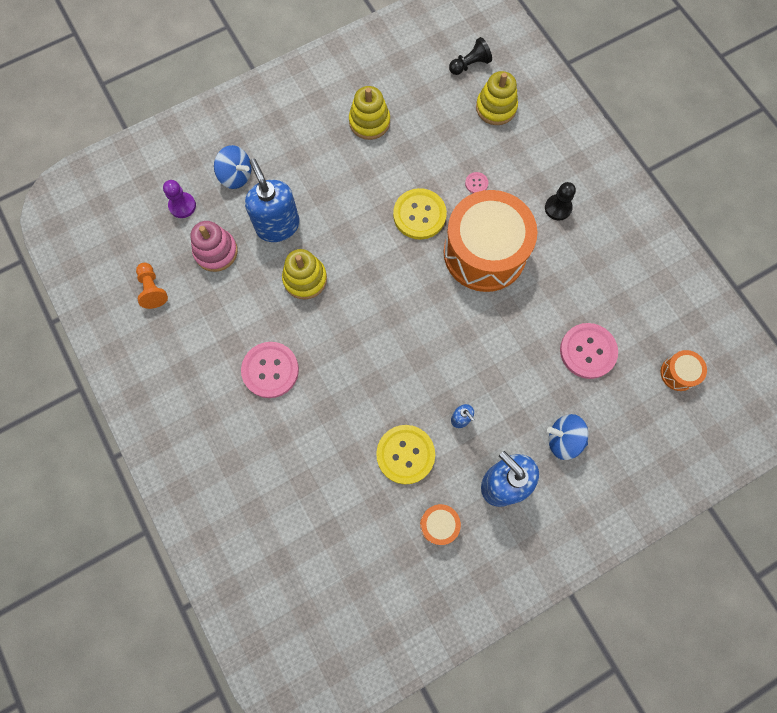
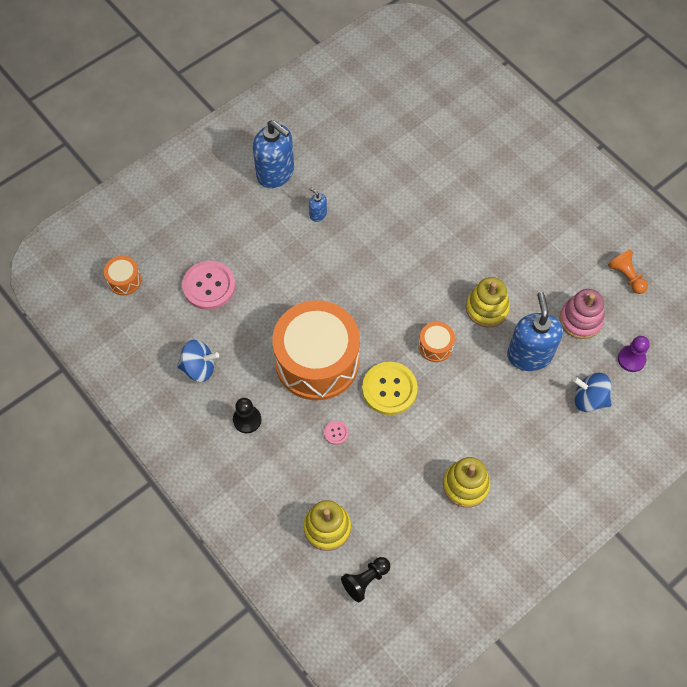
camera: 170 degrees right, 10 degrees down
pink button [241,342,299,398] -> none
blue soap dispenser [245,158,300,242] -> blue soap dispenser turned 150 degrees counterclockwise [507,292,563,371]
yellow button [376,425,435,484] -> none
orange drum [420,504,461,545] -> orange drum moved to [418,322,455,362]
blue spinning top [547,414,588,460] -> blue spinning top moved to [177,339,219,382]

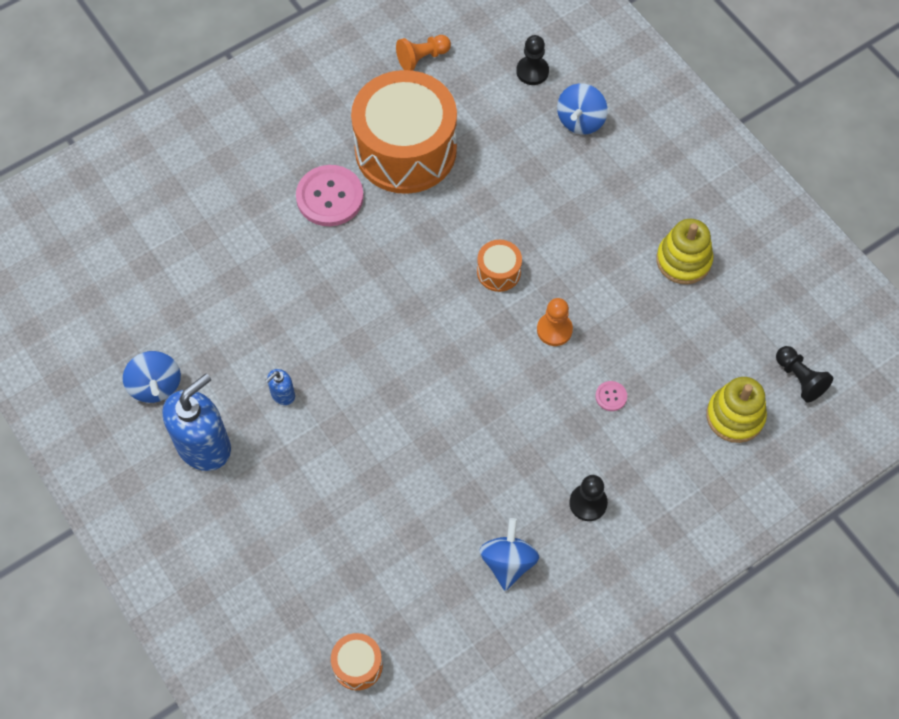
camera: 85 degrees left, 0 degrees up
pink button [182,261,235,310] -> pink button moved to [296,165,364,226]
orange drum [272,300,360,400] -> orange drum moved to [351,70,457,194]
yellow button [362,362,418,415] -> orange pawn [537,298,573,346]
yellow stacking toy [466,277,510,327] -> none
blue soap dispenser [507,292,563,371] -> none
pink stacking toy [559,289,605,339] -> none
purple pawn [618,336,650,372] -> black pawn [516,35,549,85]
none -> blue spinning top [123,351,181,403]

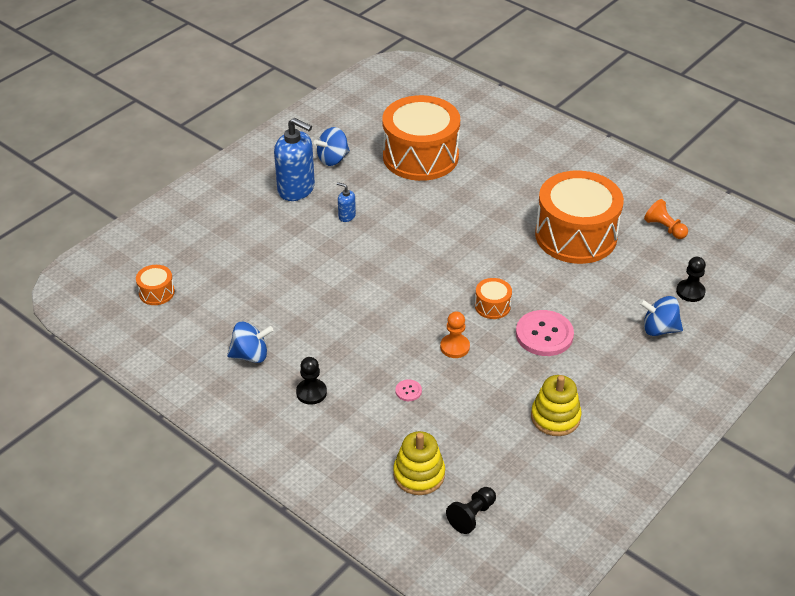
camera: 75 degrees right, 20 degrees down
pink button [296,165,364,226] -> pink button moved to [516,310,574,356]
none -> orange drum [383,95,460,181]

